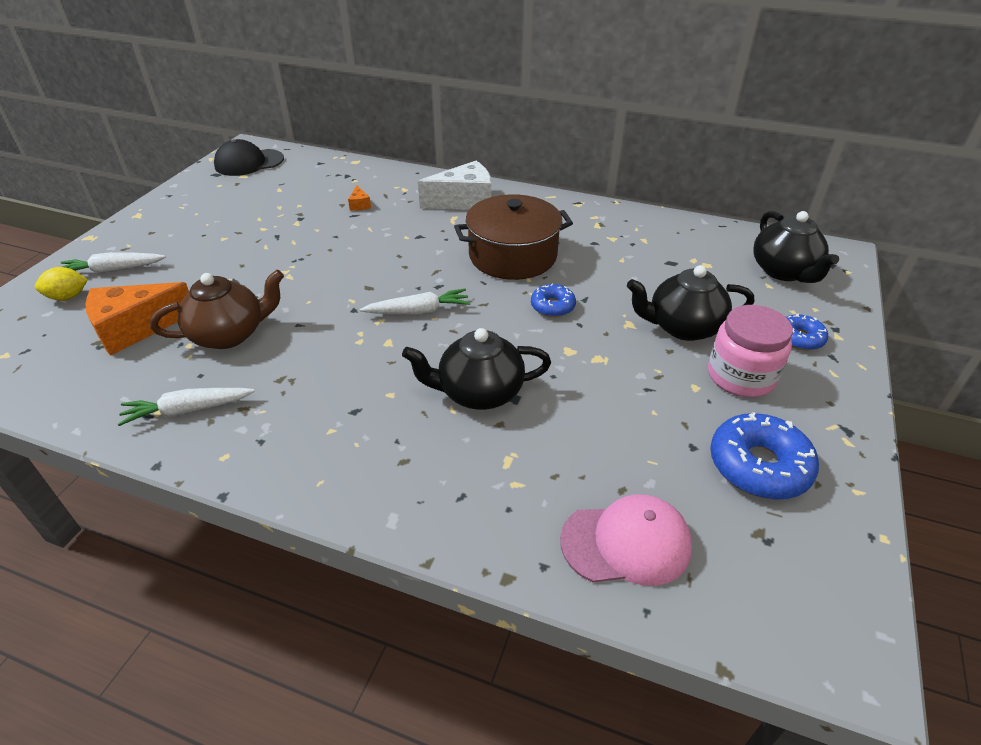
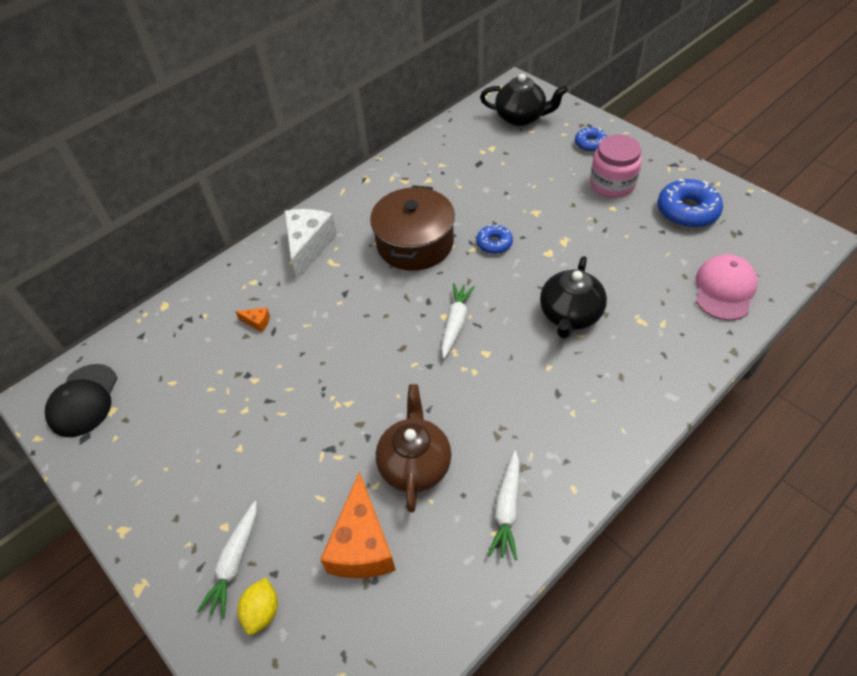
camera: 60 degrees left, 10 degrees up
black teapot [627,265,754,341] -> none

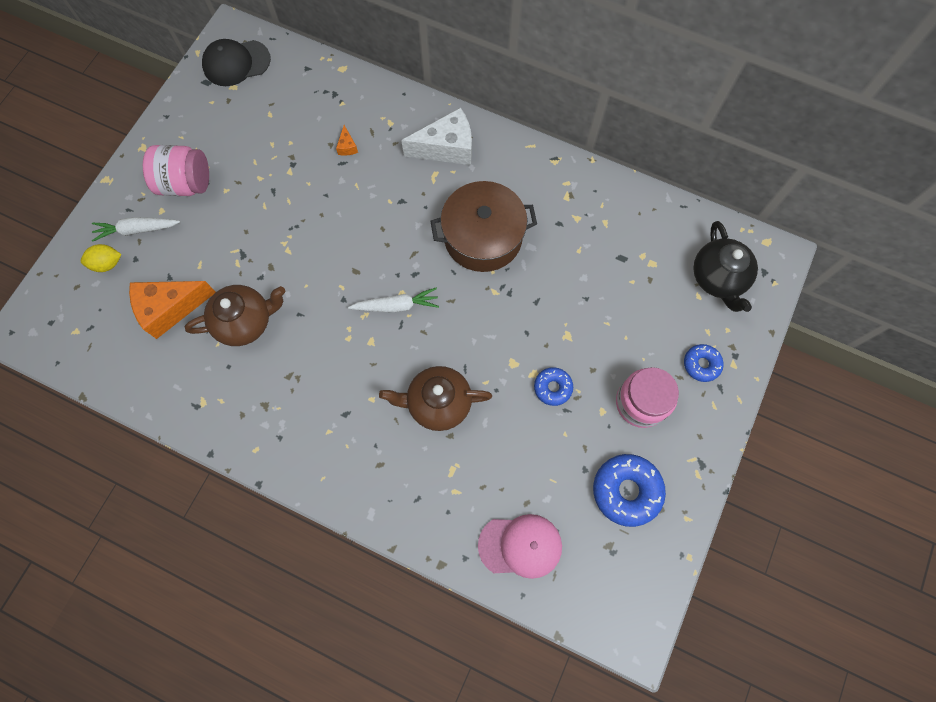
camera: 65 degrees right, 20 degrees up
blue donut [476,225,513,254] -> blue donut moved to [534,367,573,406]
white carrot [488,451,520,560] -> none
black teapot [540,256,607,339] -> brown teapot [379,366,492,431]
none -> pink jar [143,145,209,196]

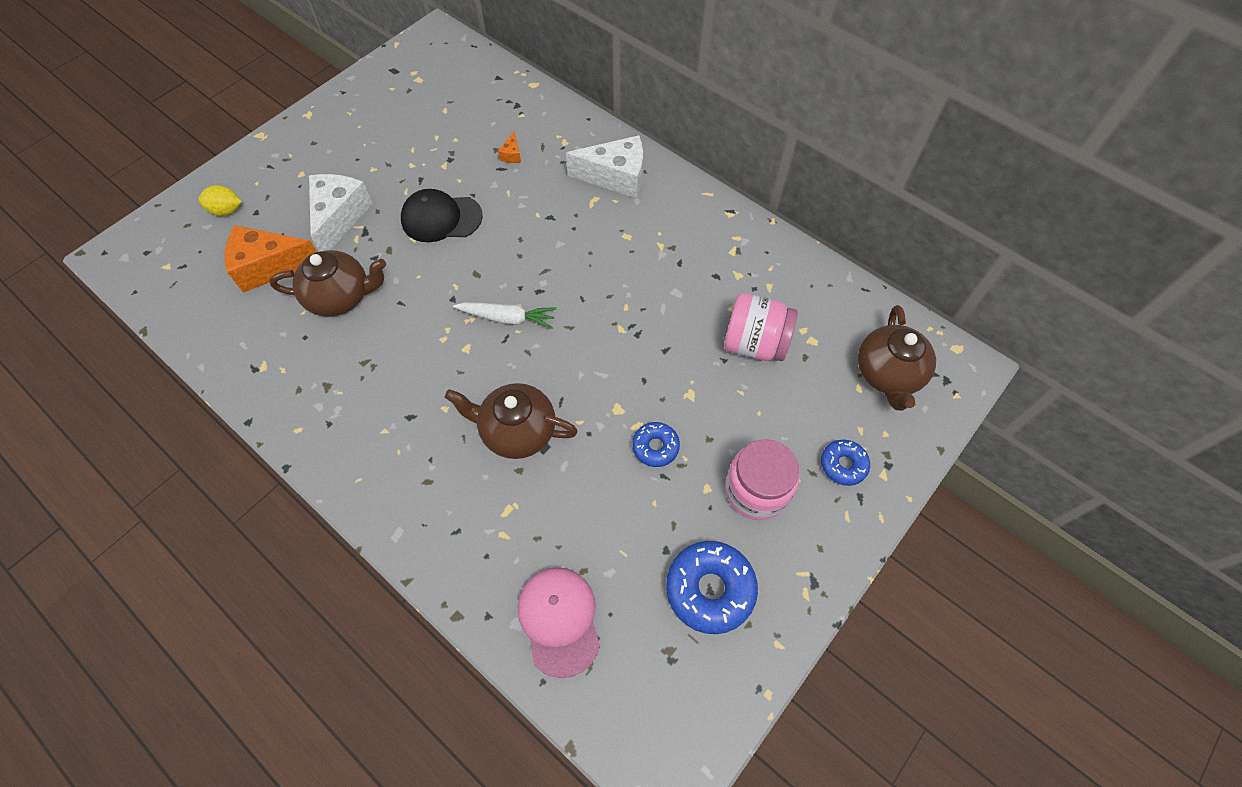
camera: 15 degrees right, 10 degrees down
white carrot [92,217,180,242] -> none
pink jar [143,145,209,196] -> pink jar moved to [724,293,798,361]
black cap [202,39,271,86] -> black cap moved to [401,189,483,242]
brown pot [430,181,537,272] -> none
pink cap [478,514,562,579] -> pink cap turned 120 degrees counterclockwise [518,567,600,678]
black teapot [693,221,758,312] -> brown teapot [858,305,936,411]
none -> white cheese [309,174,373,252]

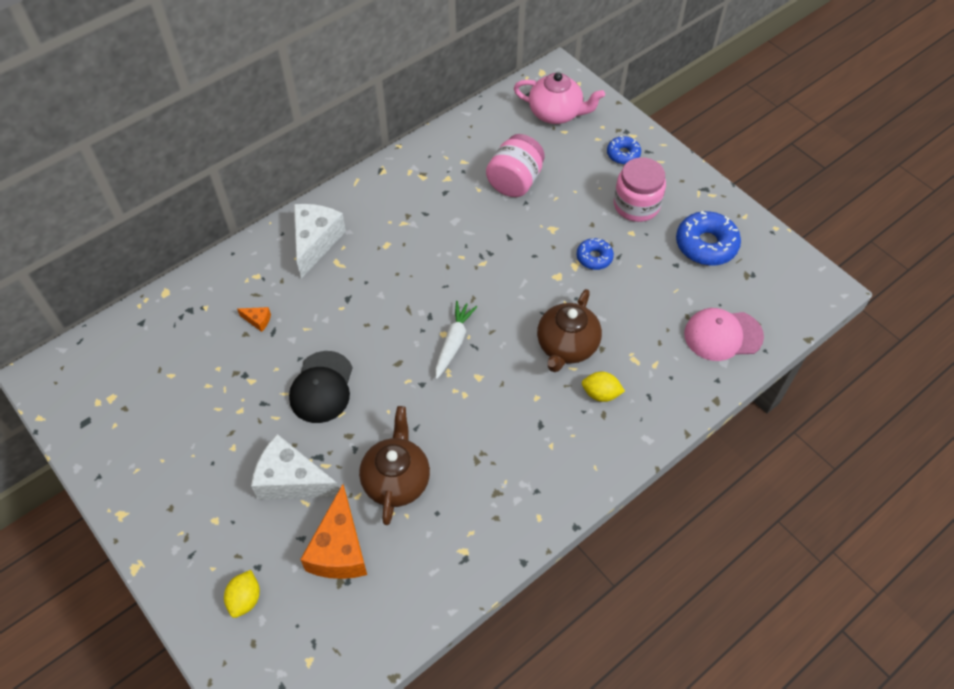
camera: 80 degrees left, 5 degrees down
brown teapot [858,305,936,411] -> pink teapot [514,72,605,124]
none -> yellow lemon [582,372,625,402]

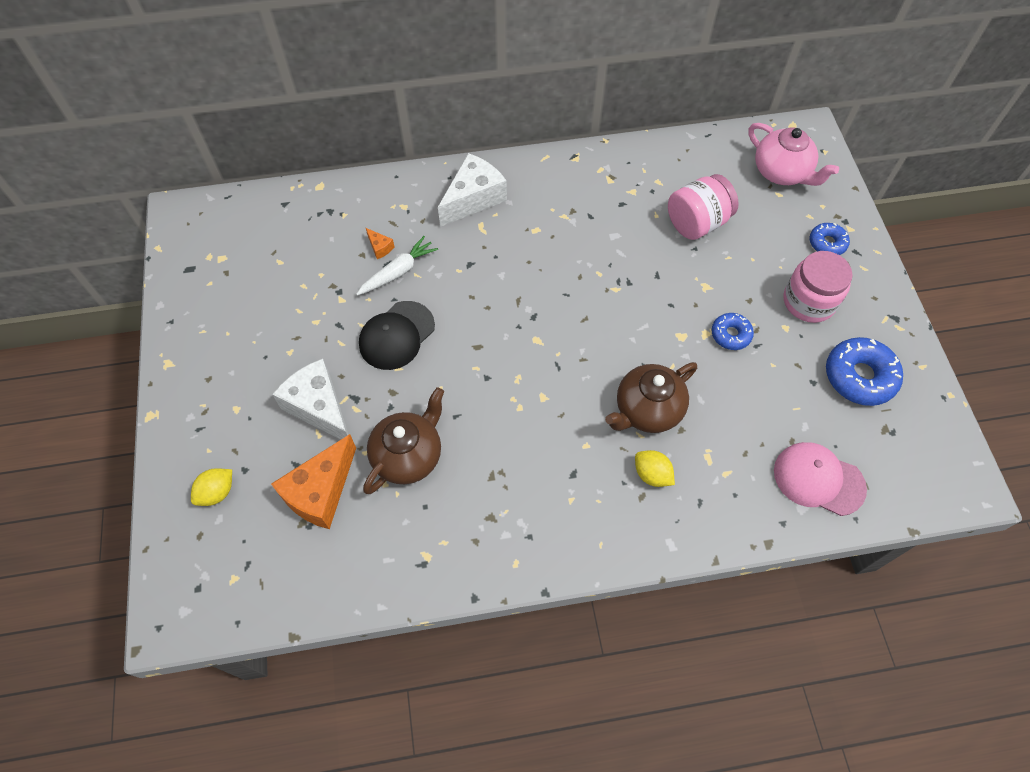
camera: 30 degrees right, 5 degrees up
white carrot [435,301,477,379] -> white carrot moved to [356,236,438,296]

